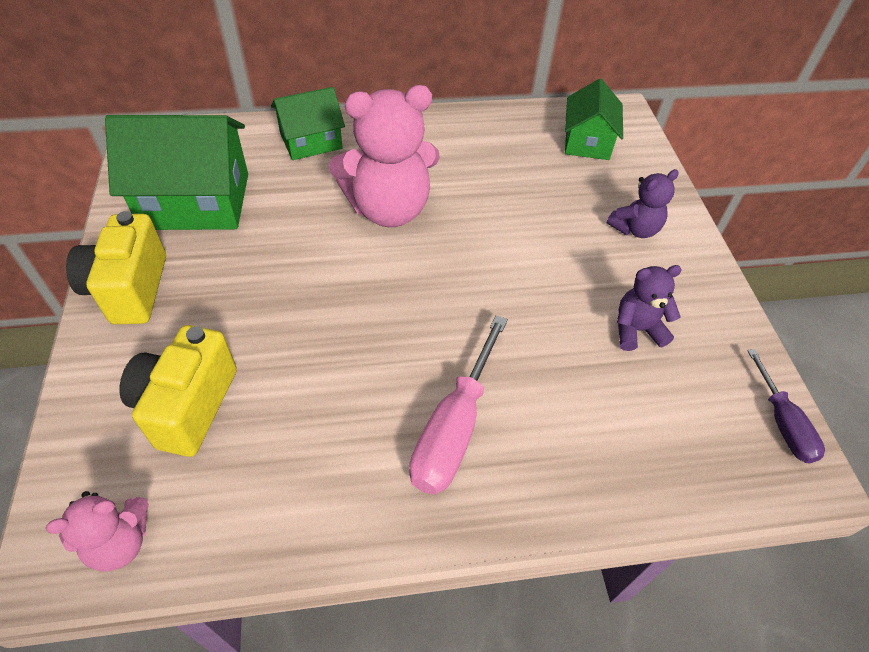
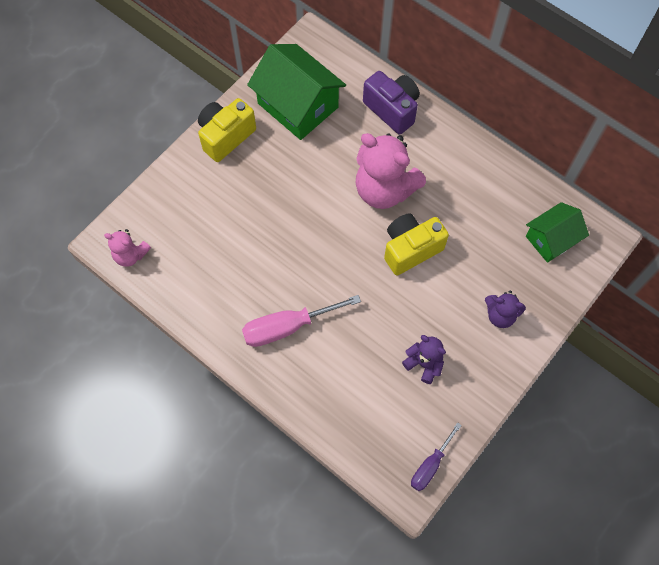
camera: 50 degrees right, 15 degrees up
yellow camera [119,325,237,457] -> yellow camera moved to [384,213,449,275]
green house [271,87,345,160] -> purple camera [363,71,420,134]

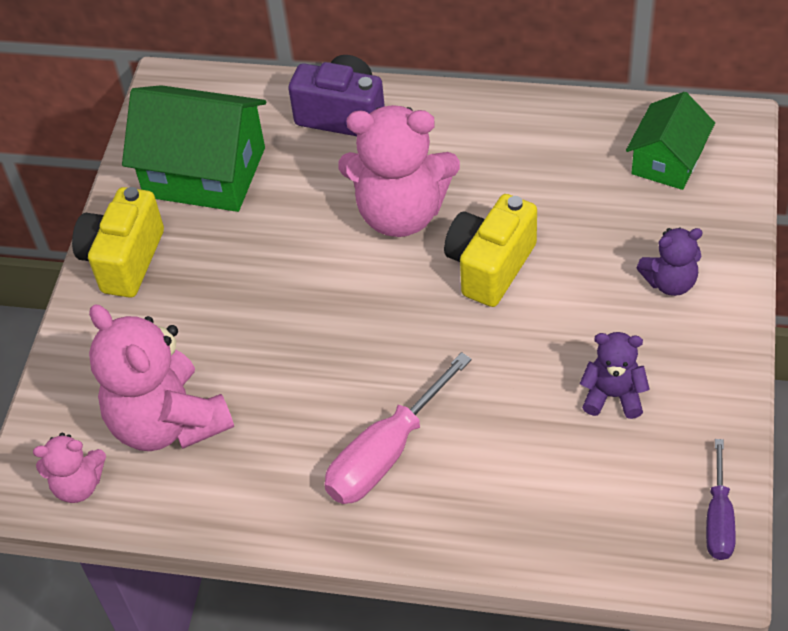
camera: 25 degrees left, 15 degrees down
none -> pink teddy bear [89,304,234,451]

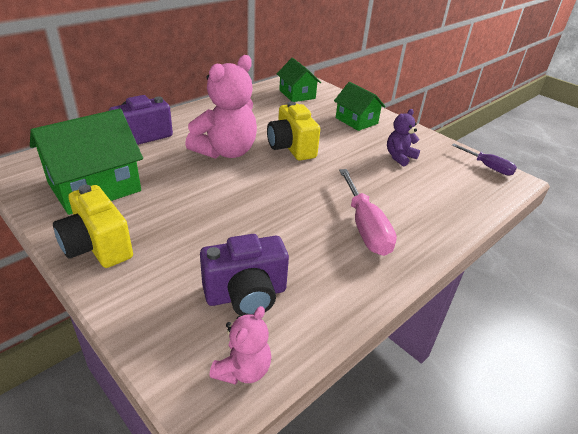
camera: 60 degrees left, 15 degrees down
pink teddy bear [89,304,234,451] -> purple camera [200,234,289,316]
purple teddy bear [636,228,703,296] -> green house [334,82,386,131]

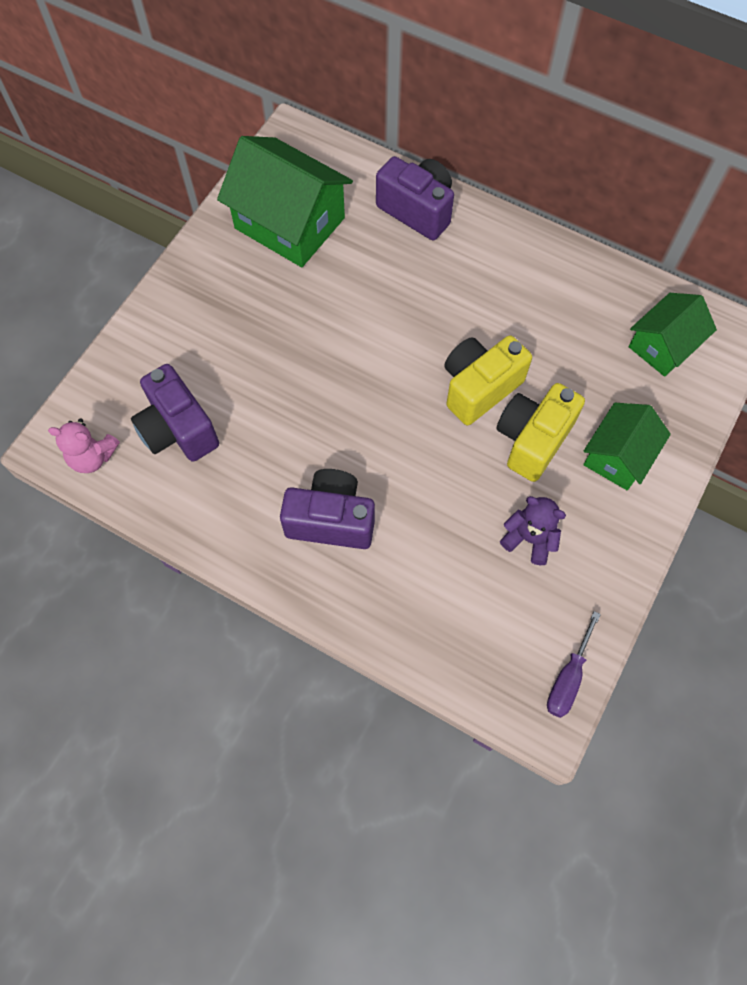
camera: 75 degrees right, 30 degrees up
yellow camera [53,185,133,268] -> yellow camera moved to [496,383,585,482]
pink teddy bear [185,55,257,159] -> none
pink screwdriver [339,169,397,256] -> purple camera [280,469,375,549]

